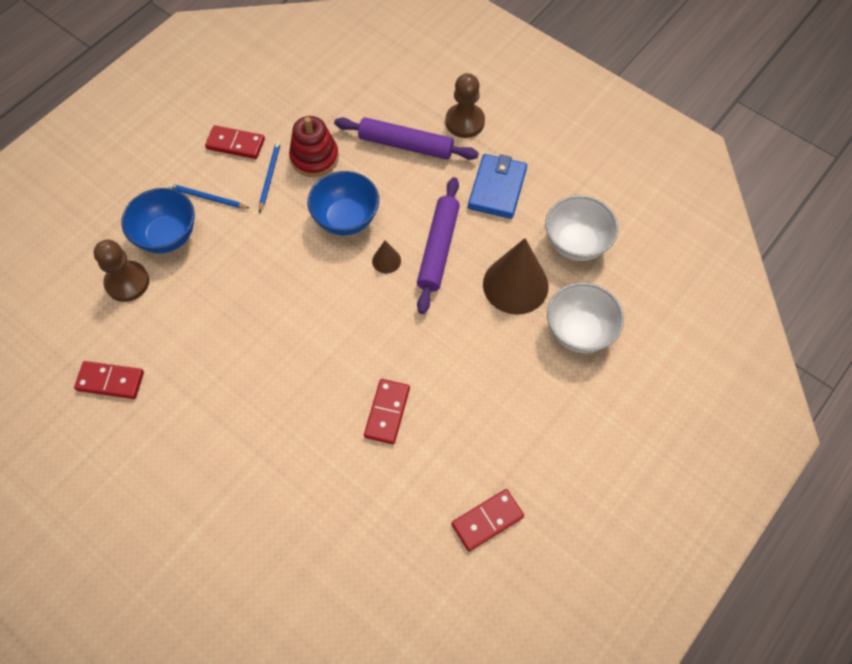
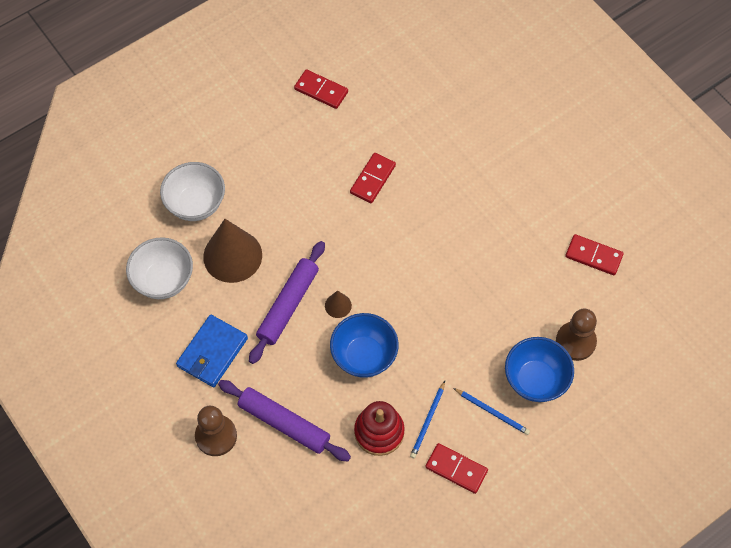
camera: 165 degrees left, 0 degrees up
red domino [451,489,524,551] -> red domino turned 45 degrees clockwise [294,69,348,109]

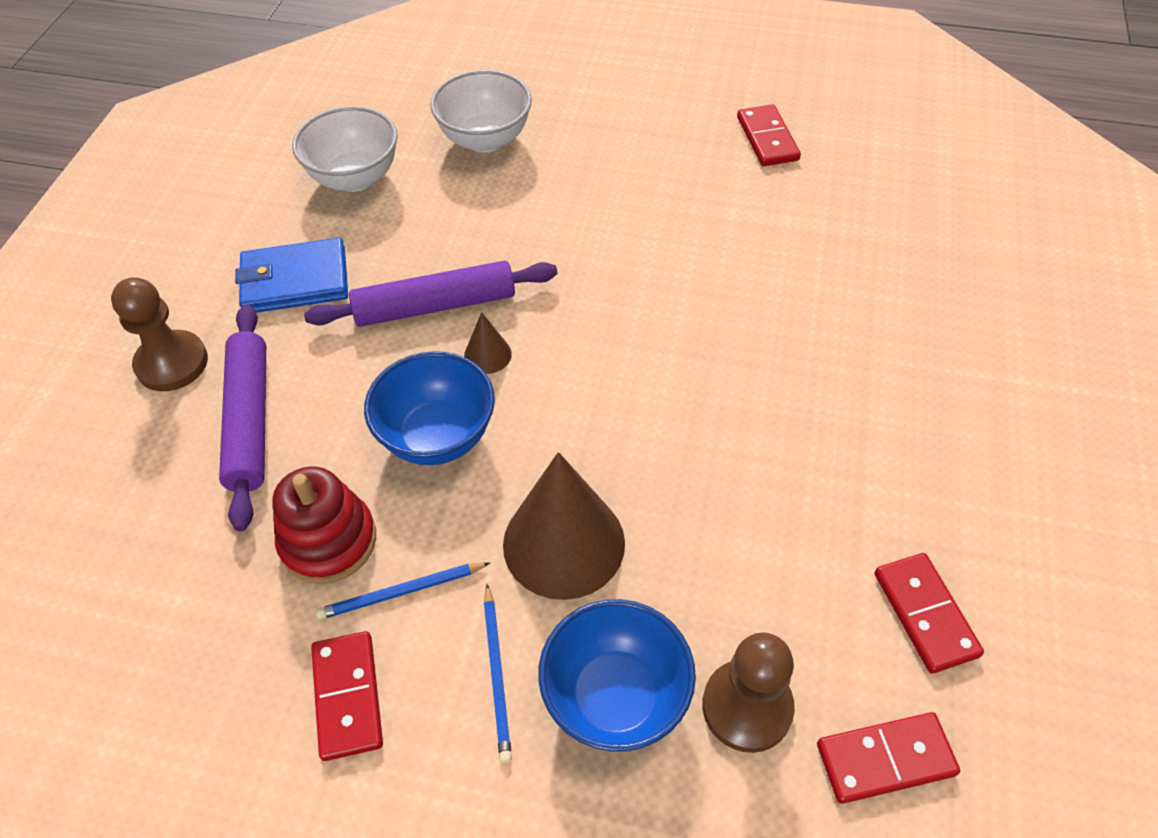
camera: 50 degrees right, 10 degrees down
brown cone [203,219,262,283] -> brown cone moved to [503,452,625,600]
red domino [350,153,396,203] -> red domino moved to [817,712,960,804]

